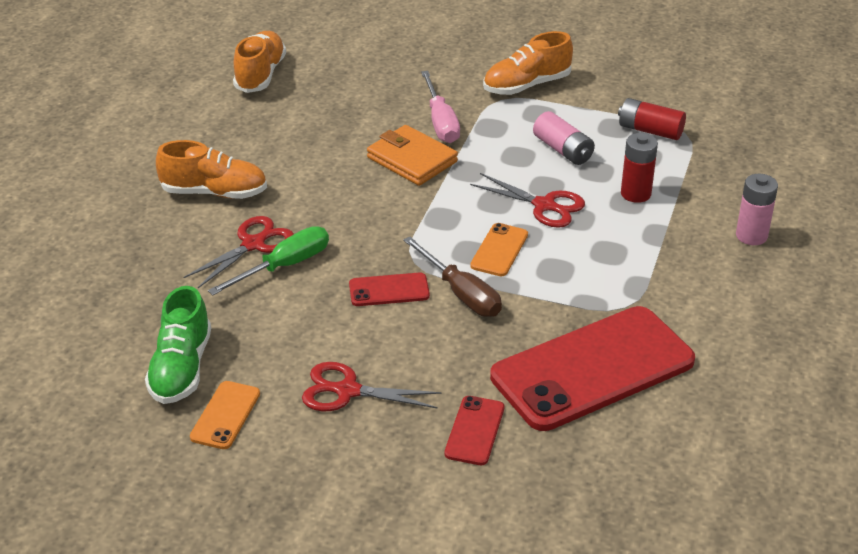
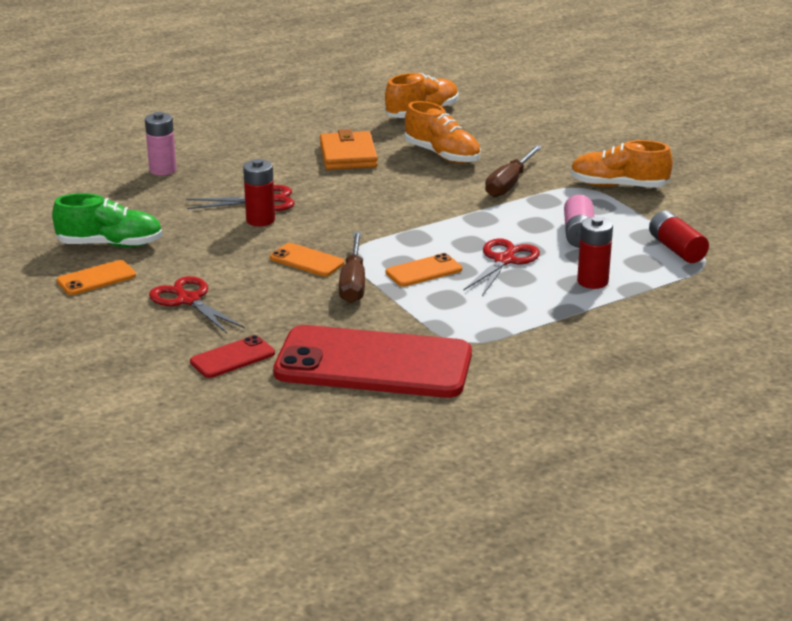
camera: 40 degrees right, 10 degrees down
green shoe [145,286,211,404] -> green shoe turned 135 degrees counterclockwise [52,193,163,248]
orange shoe [156,140,267,199] -> orange shoe moved to [405,101,481,164]
green screwdriver [208,226,329,295] -> red battery [243,159,275,226]
red phone [349,272,430,306] -> orange phone [270,243,344,276]
orange wallet [367,125,458,186] -> orange wallet moved to [320,129,378,170]
pink screwdriver [421,71,460,143] -> brown screwdriver [485,145,542,198]
red scissors [470,173,585,228] -> red scissors turned 135 degrees counterclockwise [463,239,540,296]
pink battery [736,174,778,245] -> pink battery moved to [145,112,177,176]

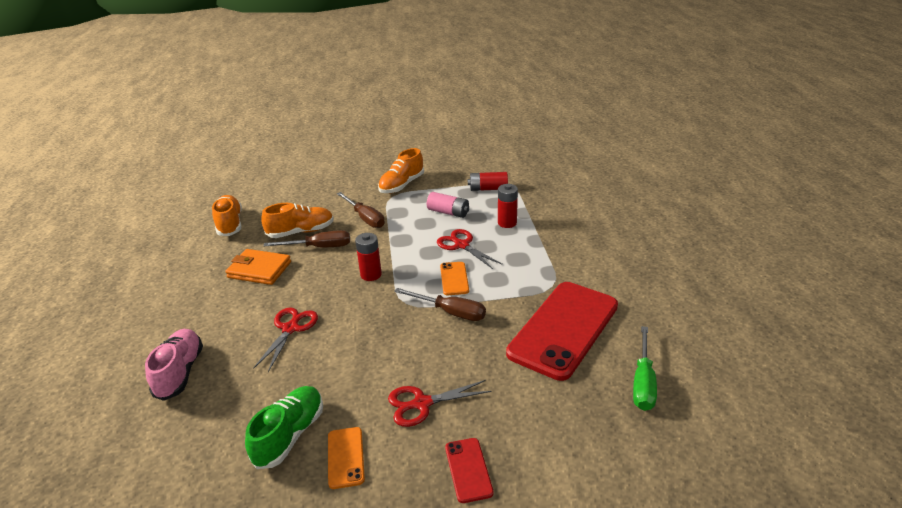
camera: 65 degrees left, 5 degrees up
pink battery [145,112,177,176] -> pink shoe [145,329,203,401]
red phone [190,335,275,378] -> red phone moved to [445,438,493,503]
red battery [243,159,275,226] -> red battery moved to [355,233,382,281]
orange phone [270,243,344,276] -> none
none -> brown screwdriver [264,230,350,248]
none -> green screwdriver [633,326,657,411]

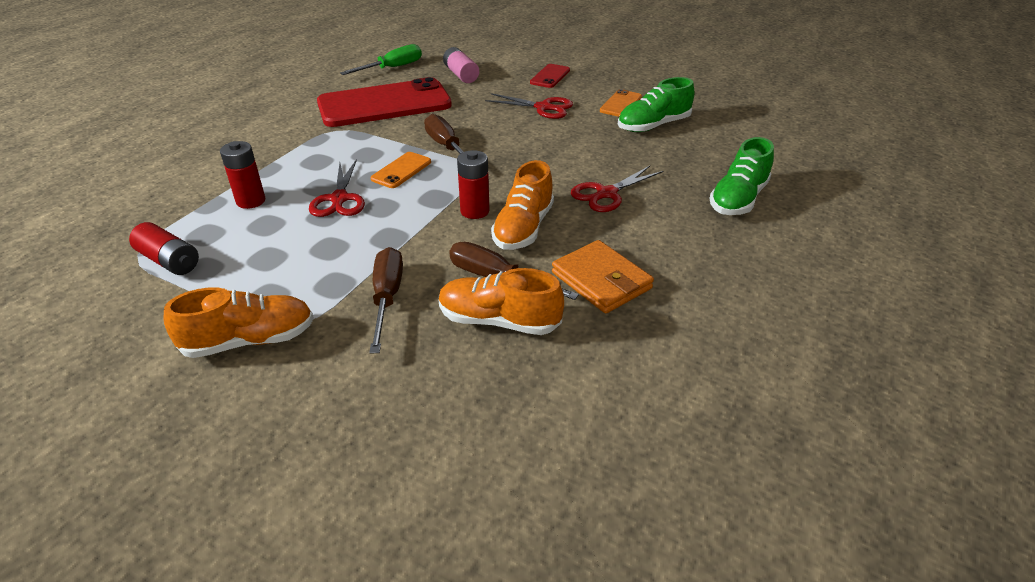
camera: 145 degrees left, 5 degrees up
pink shoe [145,329,203,401] -> green shoe [709,137,774,215]
orange shoe [212,195,242,236] -> orange shoe moved to [491,160,554,250]
pink battery [427,192,469,218] -> pink battery moved to [443,47,479,83]

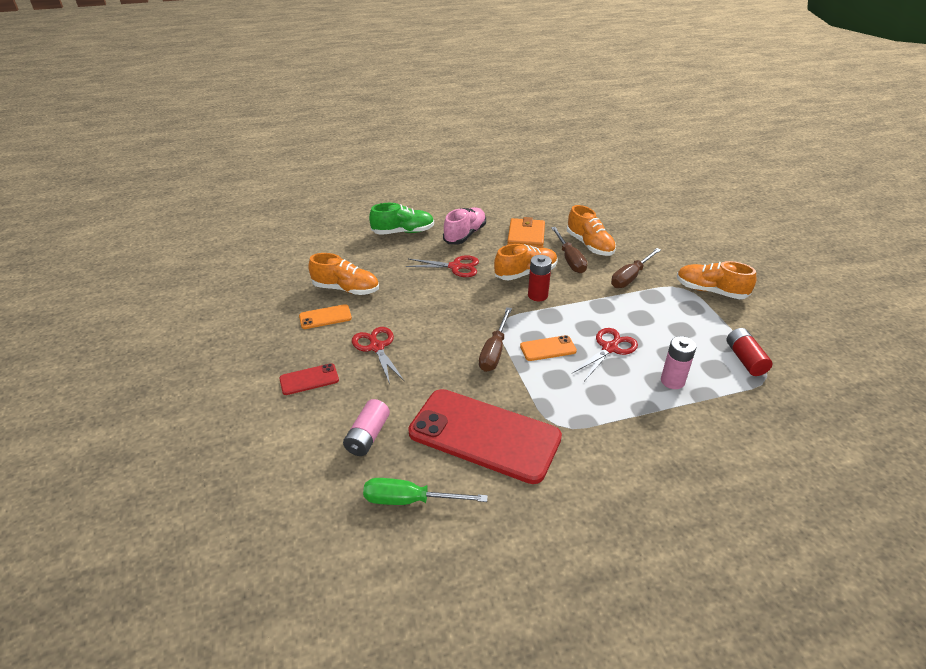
camera: 135 degrees left, 0 degrees up
red battery [220,141,266,209] -> pink battery [661,336,696,389]
green shoe [618,77,694,132] -> orange shoe [308,253,379,295]
none -> pink shoe [443,207,486,244]

